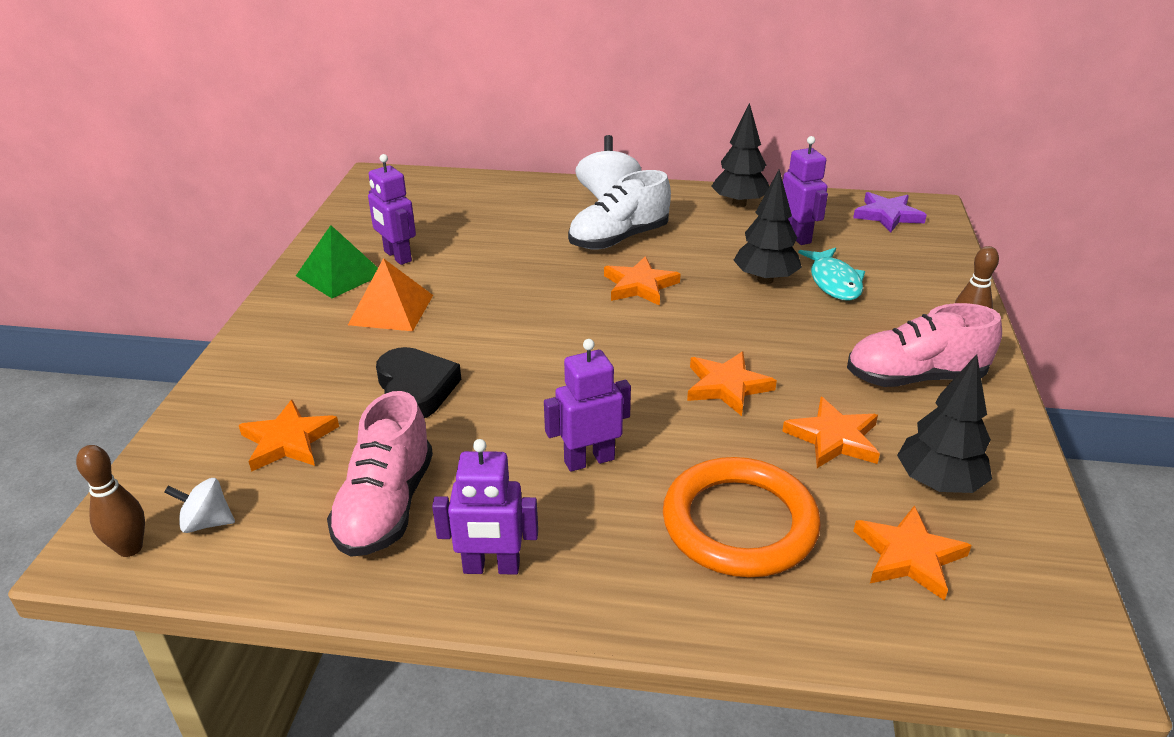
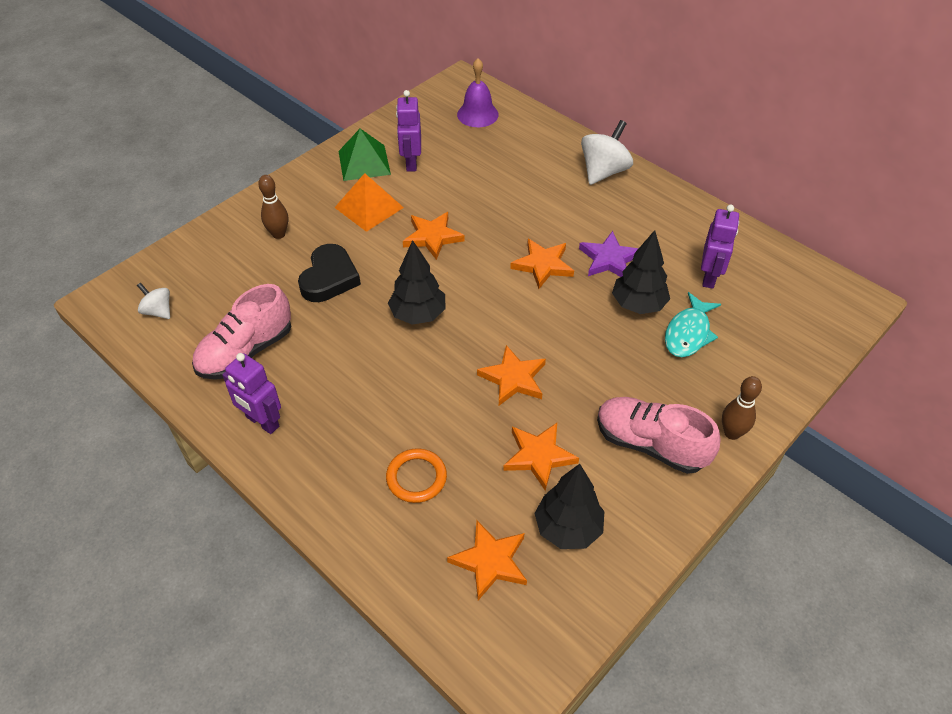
camera: 35 degrees right, 15 degrees up
brown bowling pin [76,445,145,557] -> brown bowling pin moved to [258,175,288,239]
orange star [239,400,339,472] -> orange star moved to [403,212,465,260]
purple robot [544,339,631,472] -> none
white shoe [568,170,671,250] -> none
orange ring [663,457,821,577] -> orange ring [386,448,447,503], size x0.55
black tree [711,103,769,207] -> black tree moved to [388,240,446,325]
purple star [853,192,927,232] -> purple star moved to [579,231,639,277]
none -> purple bell [457,58,499,127]

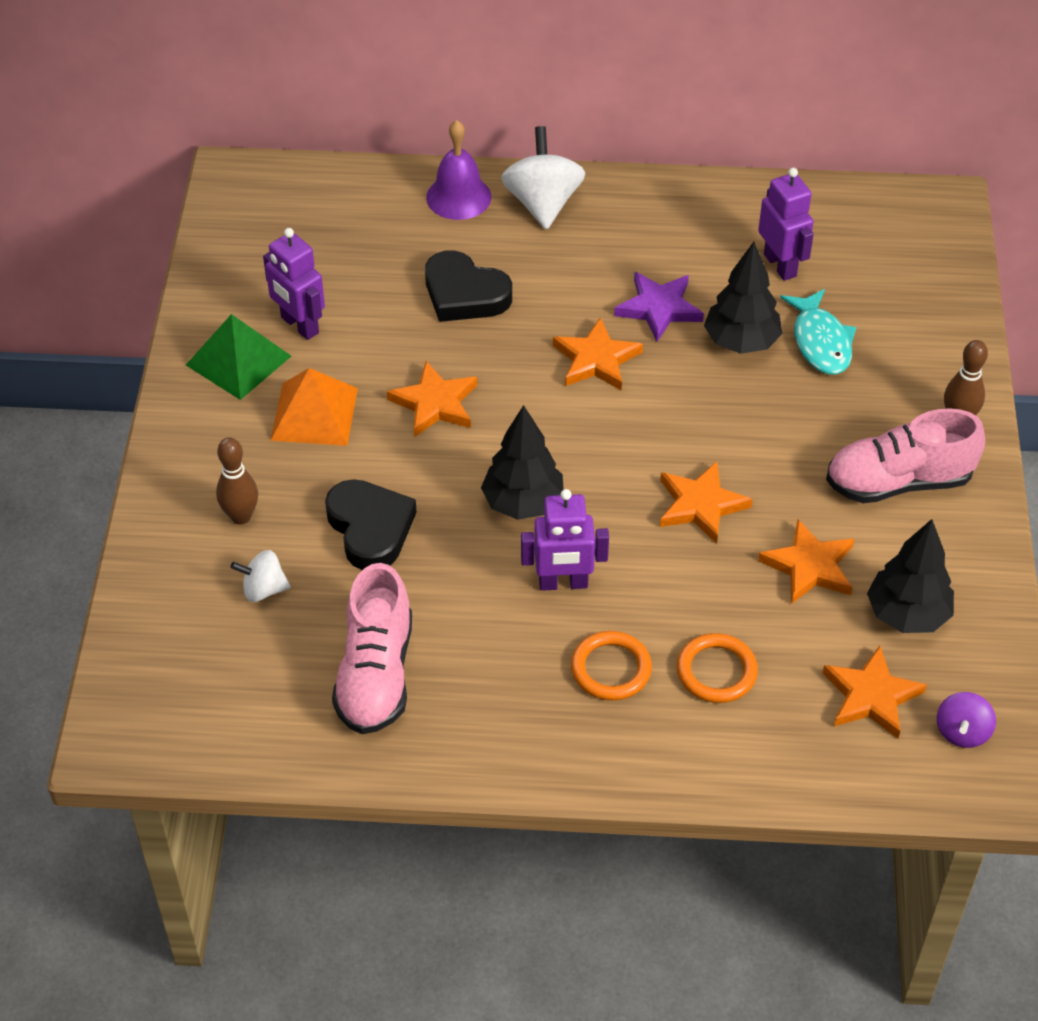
camera: 40 degrees left, 0 degrees up
white spinning top [137,283,170,319] -> white spinning top moved to [231,550,291,602]
purple robot [222,353,281,434] -> purple robot moved to [521,489,609,591]
purple bell [457,58,499,127] -> purple bell moved to [426,120,491,220]
none -> black heart [425,250,512,322]
none -> orange ring [571,631,652,700]
none -> purple spinning top [937,692,996,748]

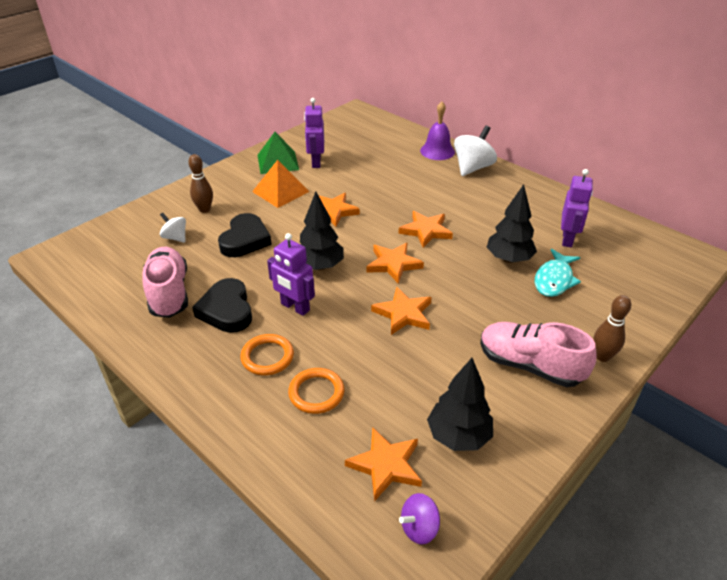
camera: 40 degrees right, 10 degrees down
pink shoe [332,563,412,734] -> pink shoe turned 120 degrees clockwise [143,247,188,318]
black heart [425,250,512,322] -> black heart moved to [192,278,252,333]
purple star [614,272,704,342] -> none
orange star [758,519,854,604] -> orange star moved to [367,243,424,283]

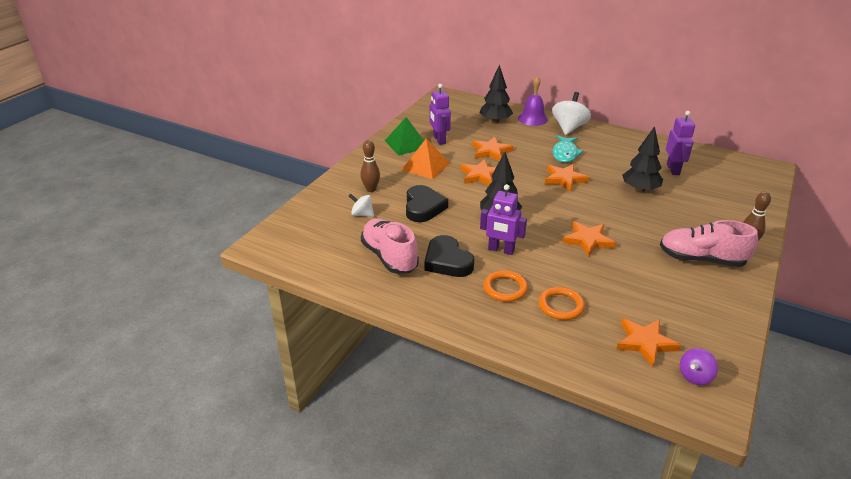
camera: 15 degrees left, 5 degrees down
orange star [367,243,424,283] -> orange star moved to [472,137,513,161]
black tree [427,358,493,451] -> black tree moved to [479,64,513,124]
turquoise fish [535,249,581,297] -> turquoise fish moved to [553,135,584,162]

